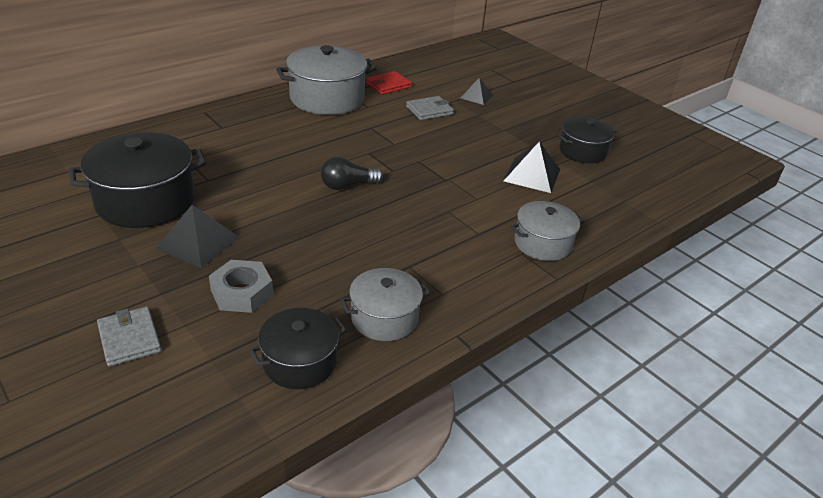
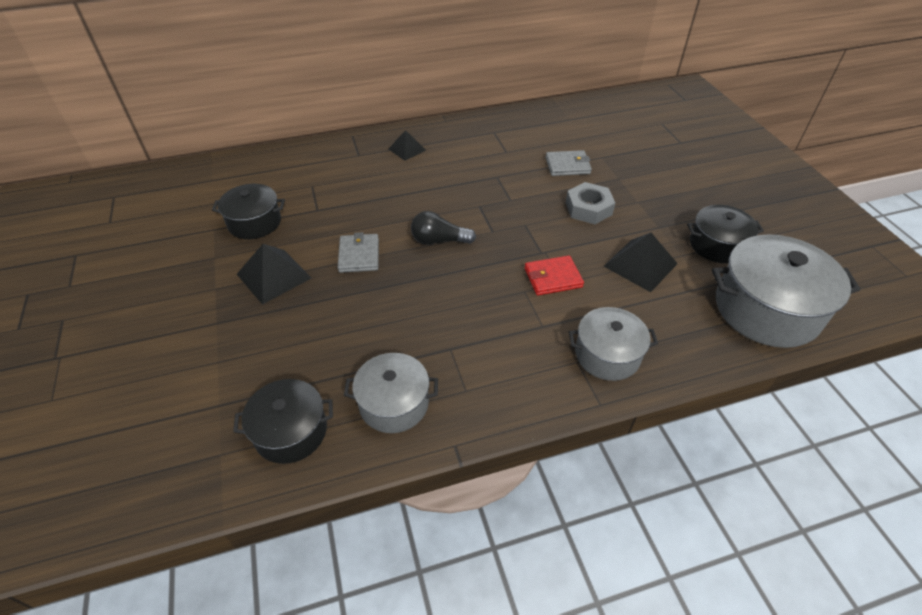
camera: 25 degrees right, 10 degrees up
black pot [69,132,206,228] -> black pot [212,184,285,239], size x0.60
grey wallet [97,307,161,366] -> grey wallet moved to [338,232,379,273]
grey nut [209,260,273,313] -> grey nut moved to [566,182,615,224]
grey pot [276,45,377,115] -> grey pot moved to [712,234,860,348]
red wallet [366,71,412,95] -> red wallet moved to [524,255,584,296]
black pyramid [461,78,493,105] -> black pyramid moved to [388,130,426,161]

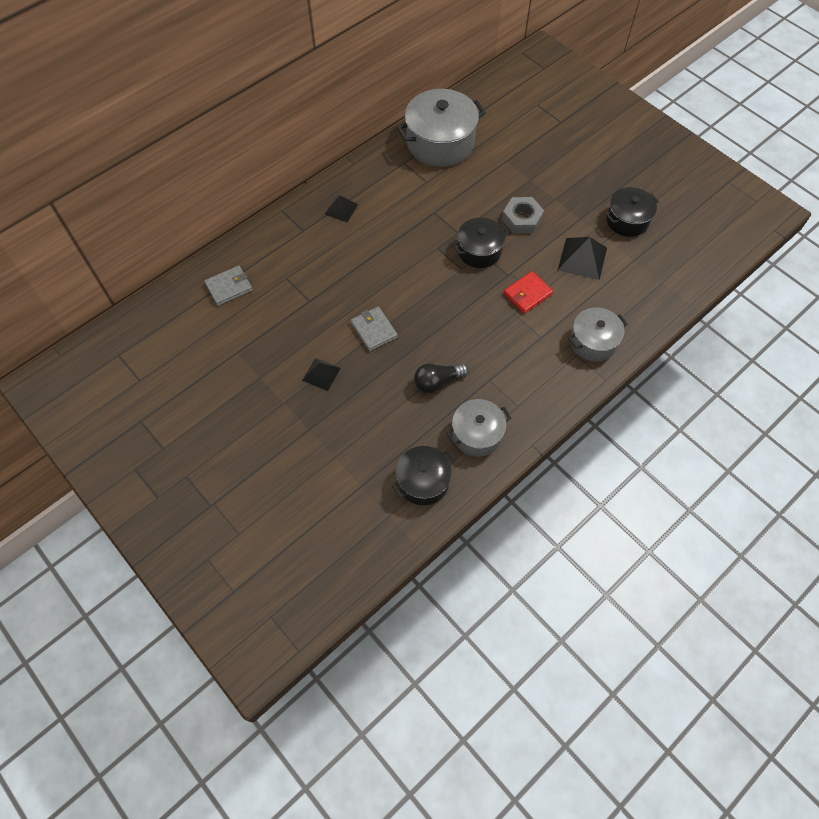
camera: 25 degrees left, 15 degrees up
black pot [212,184,285,239] -> black pot moved to [453,218,509,268]
black pyramid [237,244,311,305] -> black pyramid [302,358,341,391], size x0.63
black light bulb [411,211,476,245] -> black light bulb moved to [414,363,469,393]
grey wallet [546,150,592,176] -> grey wallet moved to [204,266,253,306]
grey pot [712,234,860,348] -> grey pot moved to [397,89,486,167]

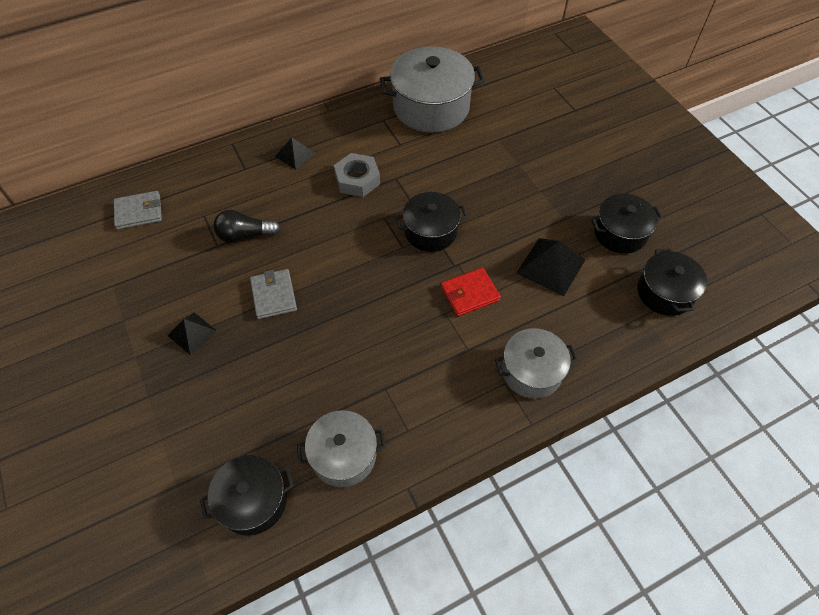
camera: 15 degrees right, 5 degrees down
black light bulb [414,363,469,393] -> black light bulb moved to [213,210,281,243]
grey nut [502,197,544,234] -> grey nut moved to [334,153,380,197]
none -> black pot [637,248,707,316]

